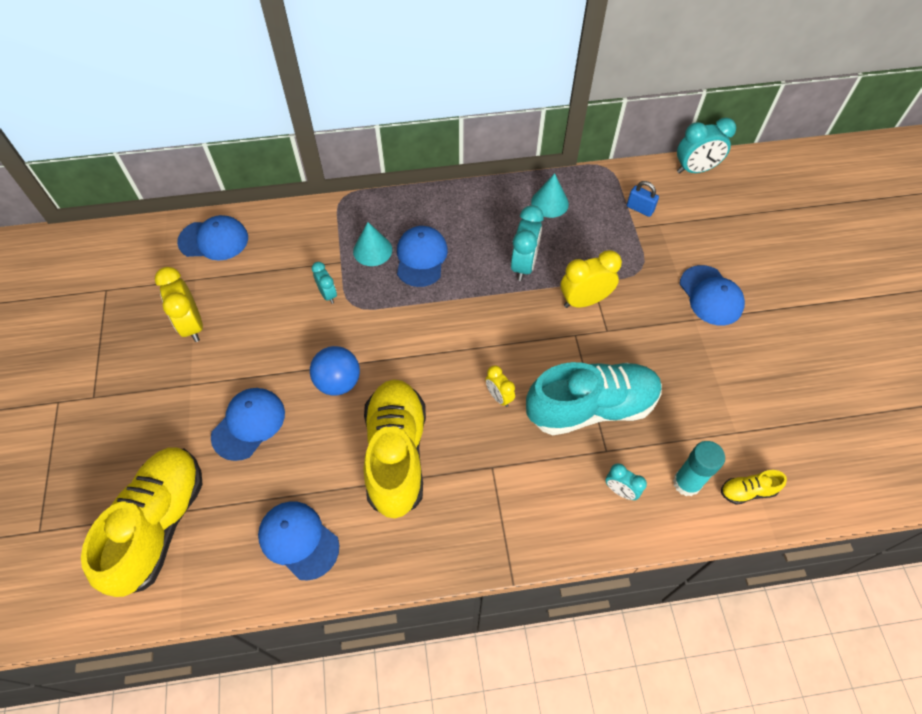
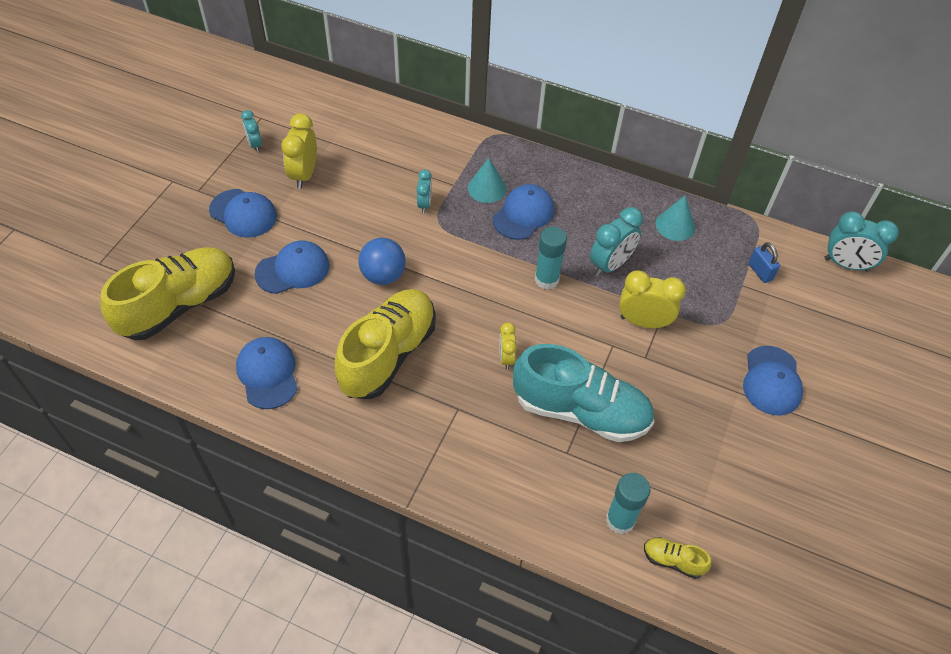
camera: 30 degrees right, 5 degrees down
blue cap [177,215,248,261] -> blue cap moved to [209,189,277,238]
turquoise clock [605,463,647,500] -> turquoise clock moved to [241,110,262,152]
none -> turquoise glue stick [535,226,567,290]

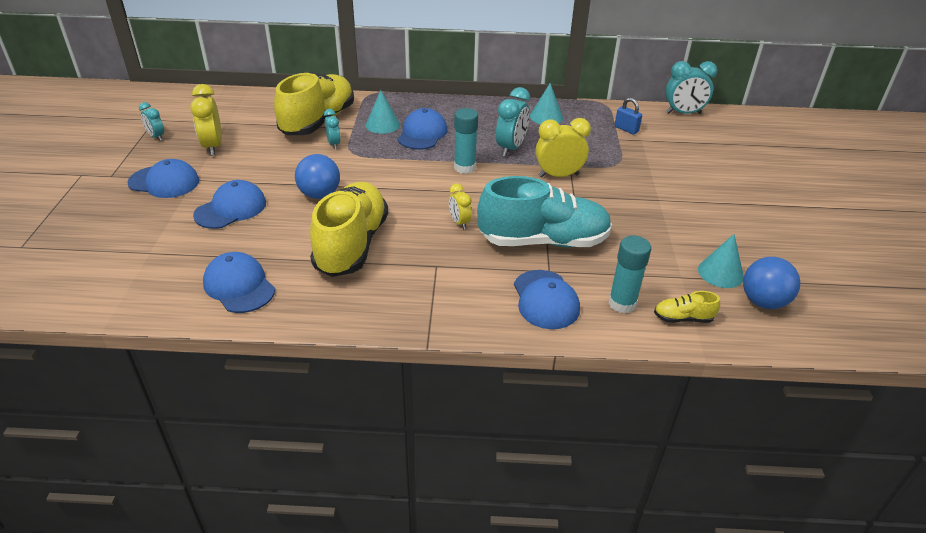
camera: 20 degrees left, 15 degrees down
yellow shoe [100,247,235,341] -> yellow shoe moved to [274,72,354,135]
blue cap [743,346,803,416] -> blue cap moved to [514,270,580,329]
none -> turquoise cone [698,234,744,288]
none -> blue ball [743,257,800,309]

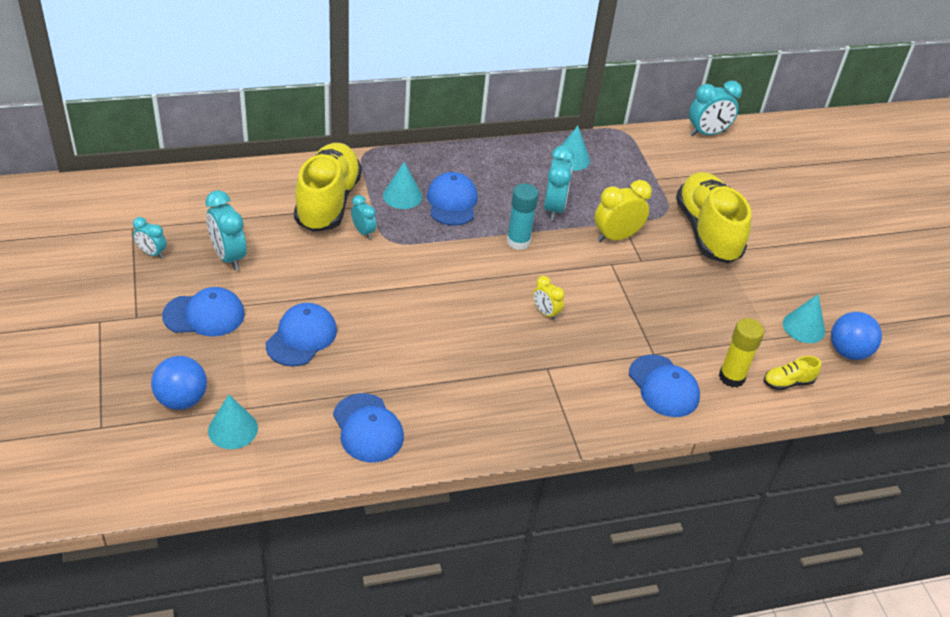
camera: 20 degrees left, 5 degrees up
yellow clock [190,84,222,156] -> turquoise clock [206,190,247,270]
blue cap [203,252,275,313] -> blue cap turned 150 degrees counterclockwise [333,393,404,462]
blue ball [295,154,340,199] -> blue ball moved to [151,356,207,410]
yellow shoe [310,182,388,277] -> yellow shoe moved to [676,172,751,263]
turquoise shoe [477,176,612,247] -> none
turquoise glue stick [608,235,651,314] -> yellow glue stick [719,318,764,388]
blue padlock [615,98,642,135] -> none
none -> turquoise cone [208,395,258,449]

